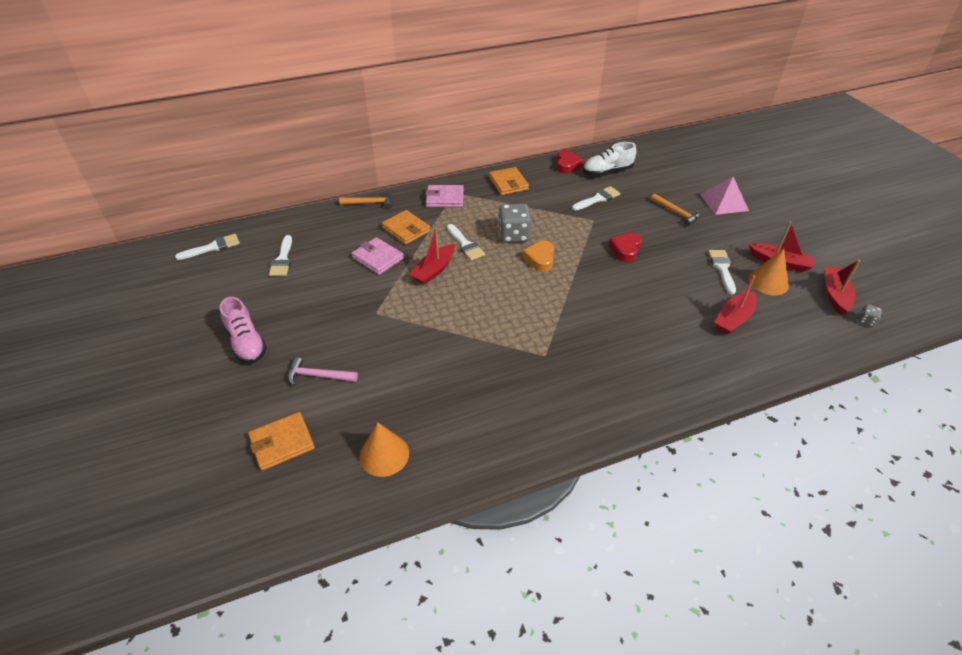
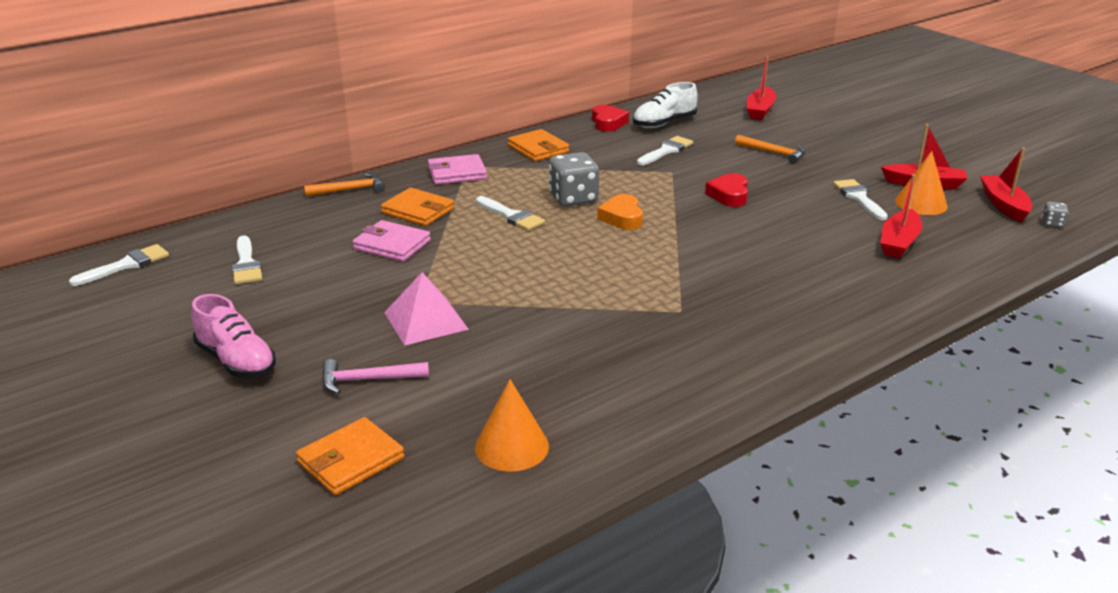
camera: 15 degrees left, 15 degrees down
red boat [409,227,455,285] -> red boat moved to [747,56,776,120]
pink pyramid [700,177,749,215] -> pink pyramid moved to [384,272,469,346]

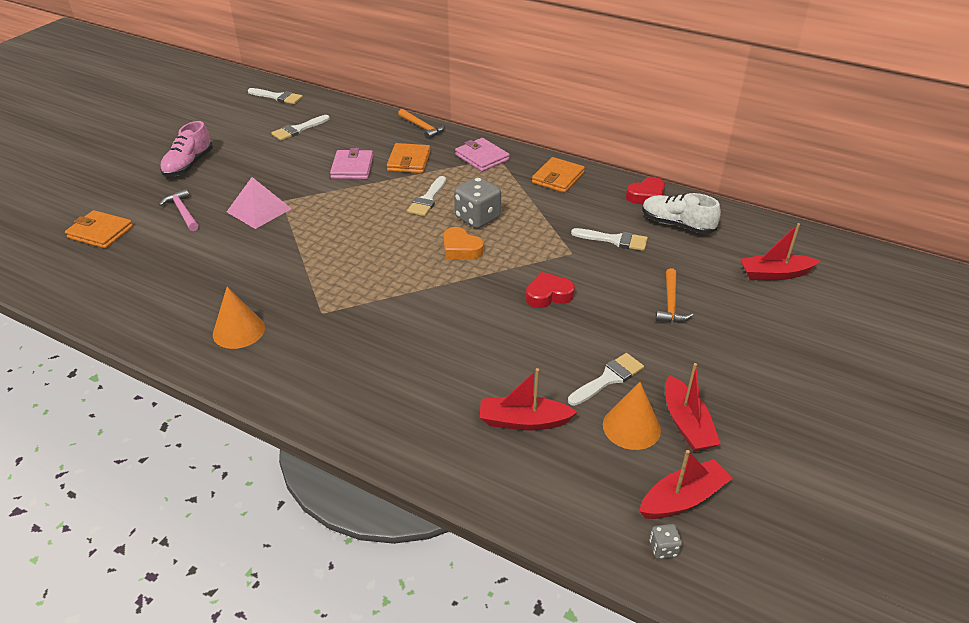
camera: 65 degrees right, 10 degrees up
orange cone [475,379,549,472] -> orange cone moved to [213,287,265,349]
orange heart [597,194,643,230] -> orange heart turned 105 degrees counterclockwise [443,227,484,260]

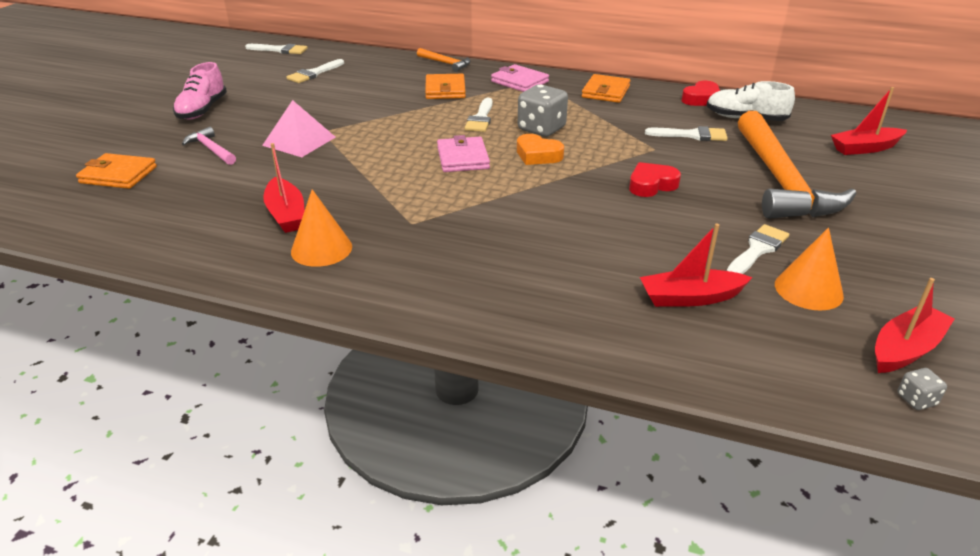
camera: 10 degrees left, 5 degrees down
pink wallet [330,148,373,179] -> pink wallet moved to [437,135,490,172]
orange hammer [655,268,693,323] -> orange hammer [738,111,856,219], size x2.34
red boat [665,363,721,452] -> red boat moved to [263,143,305,233]

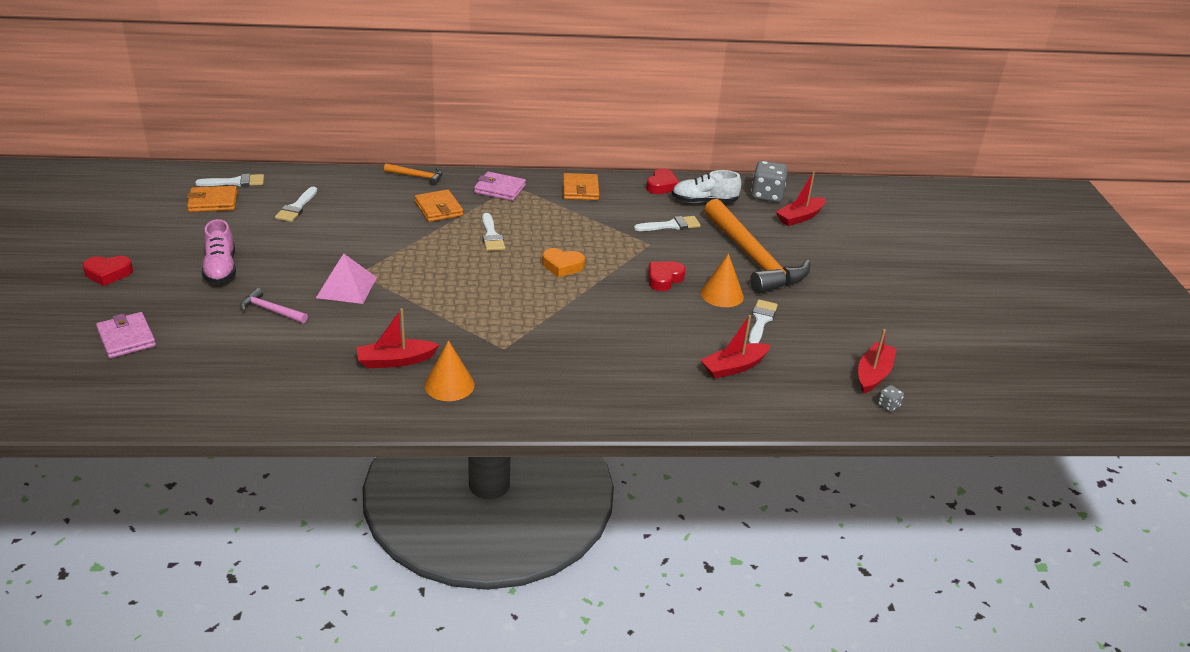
camera: 25 degrees left, 0 degrees up
orange wallet [76,153,157,189] -> orange wallet moved to [187,186,237,212]
red boat [263,143,305,233] -> red boat turned 120 degrees clockwise [356,308,440,368]
pink wallet [437,135,490,172] -> pink wallet moved to [96,312,156,358]
grey dice [518,84,568,137] -> grey dice moved to [751,161,788,203]
orange cone [775,228,844,310] -> orange cone moved to [700,253,744,307]
none -> red heart [83,256,133,286]

